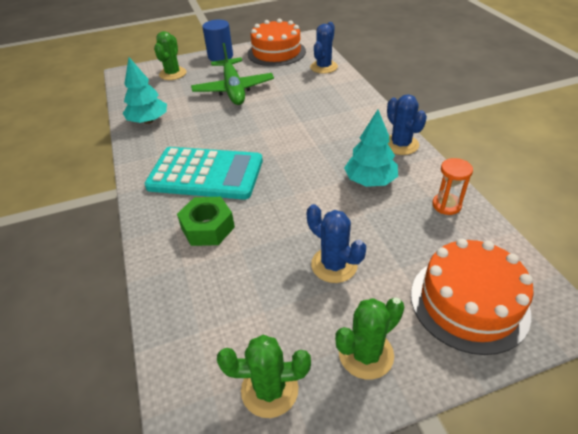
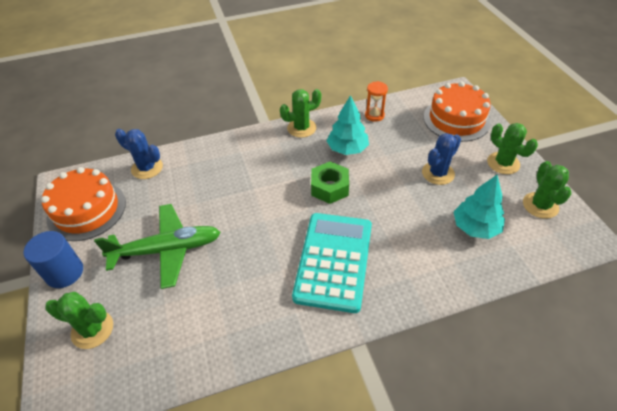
camera: 90 degrees left, 5 degrees up
turquoise tree [123,57,167,124] -> turquoise tree moved to [454,175,505,239]
green nut [177,197,235,246] -> green nut moved to [311,162,349,204]
blue cactus [387,94,427,155] -> green cactus [280,89,321,138]

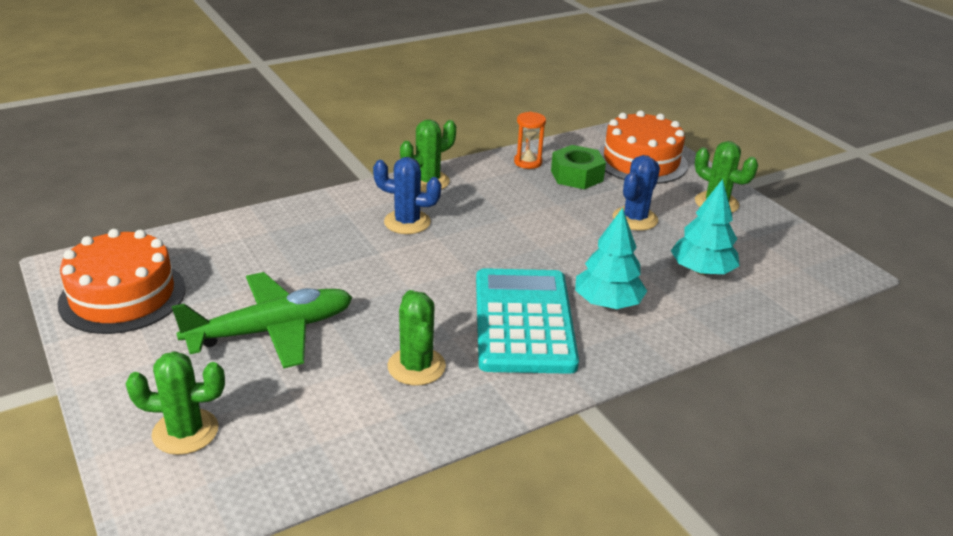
camera: 15 degrees left, 15 degrees down
blue cylinder [23,231,83,288] -> none
blue cactus [115,129,163,179] -> blue cactus moved to [373,157,441,234]
green nut [311,162,349,204] -> green nut moved to [551,145,606,189]
turquoise tree [327,95,369,155] -> turquoise tree moved to [575,208,647,309]
green cactus [523,161,571,219] -> green cactus moved to [388,290,446,386]

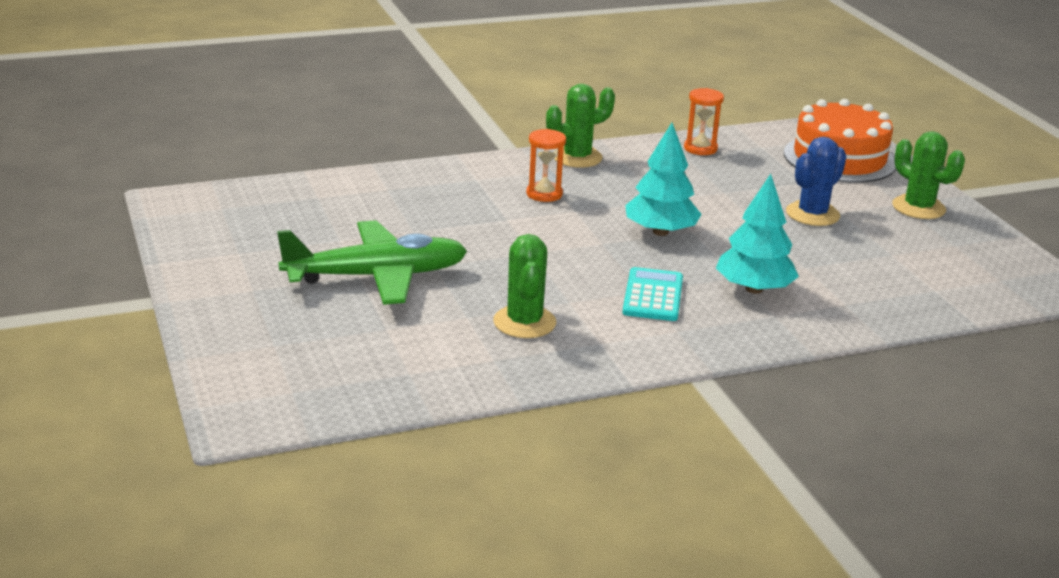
camera: 10 degrees right, 5 degrees down
orange cake [58,229,186,334] -> none
green cactus [126,351,225,455] -> none
blue cactus [373,157,441,234] -> orange hourglass [526,129,566,202]
turquoise calculator [476,268,579,374] -> turquoise calculator [622,267,683,321], size x0.52
green nut [551,145,606,189] -> none
turquoise tree [671,179,740,275] -> turquoise tree moved to [625,123,702,236]

